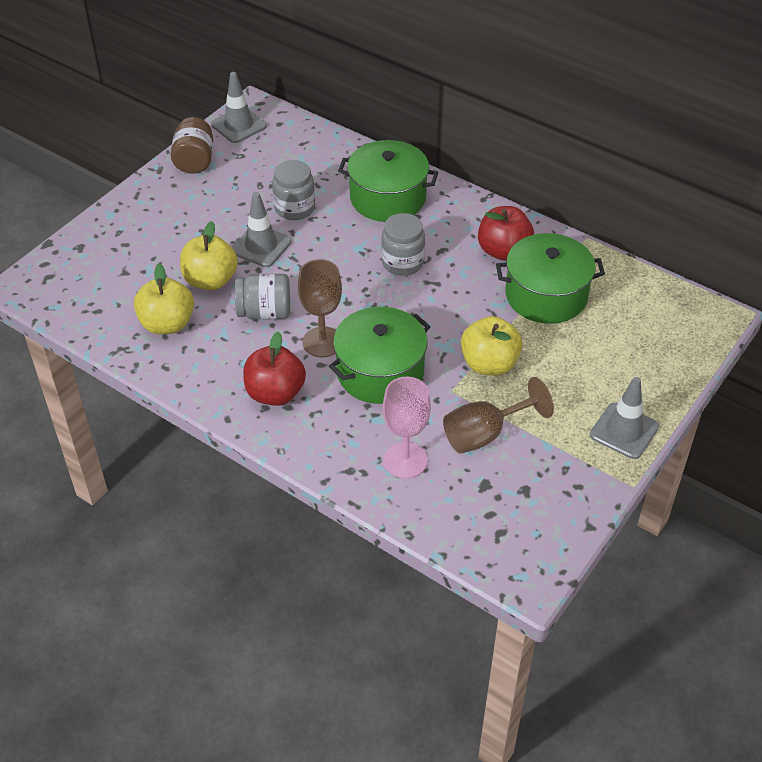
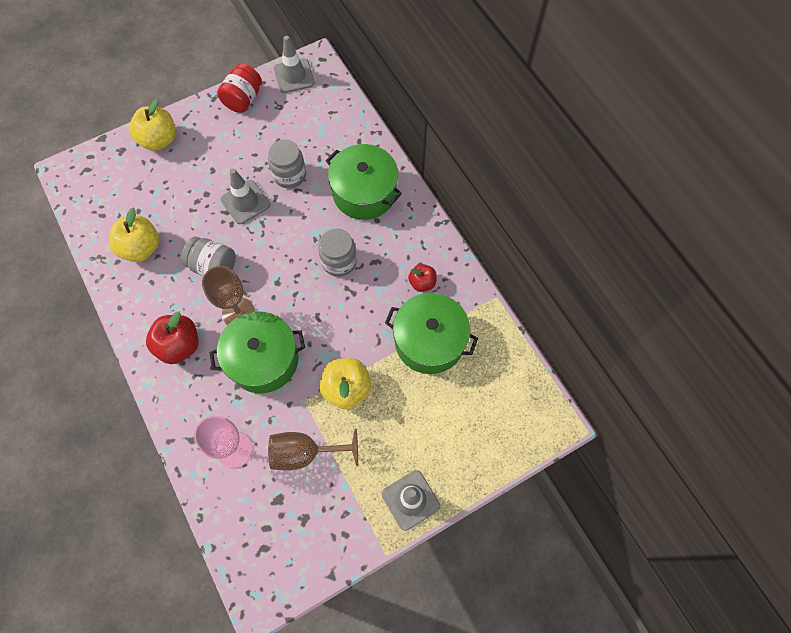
camera: 25 degrees right, 20 degrees up
brown jar [171,117,213,174] -> red jar [217,63,262,113]
yellow apple [180,221,238,290] -> yellow apple moved to [129,99,176,151]
red apple [478,206,534,261] -> red apple [408,264,437,292], size x0.59

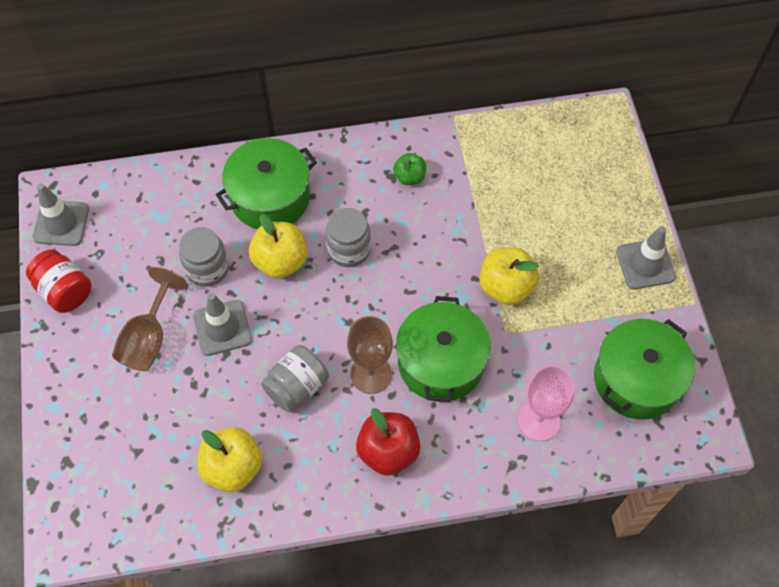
camera: 70 degrees left, 5 degrees down
yellow apple [129,99,176,151] -> yellow apple moved to [249,214,308,279]
brown goblet [268,429,358,471] -> brown goblet moved to [112,267,187,371]
green pot [385,293,478,374] -> green pot moved to [594,319,695,420]
red apple [408,264,437,292] -> green apple [393,153,426,185]

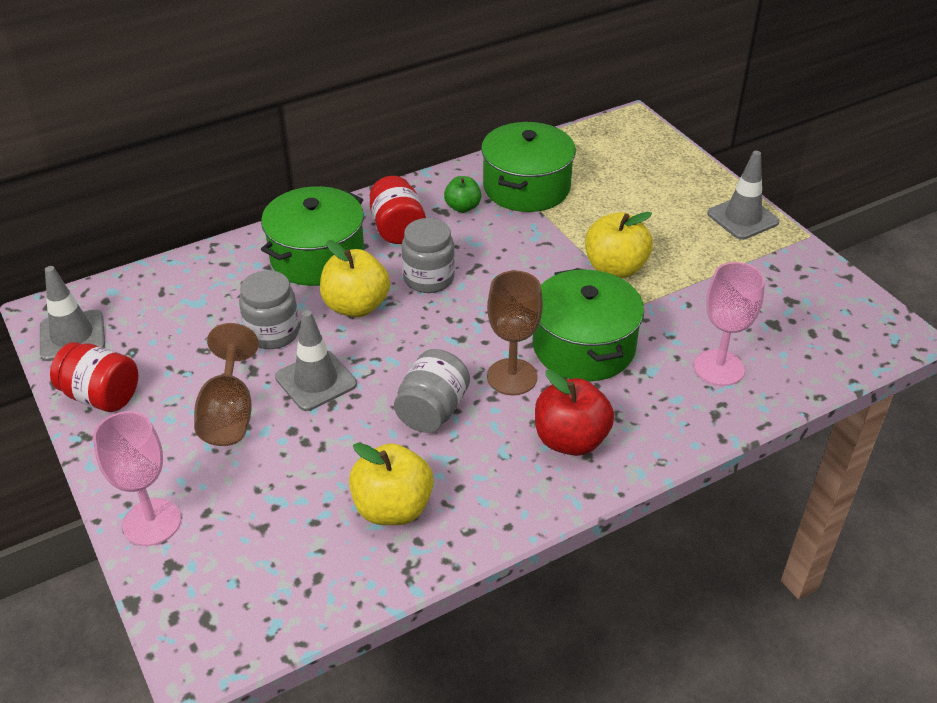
camera: 20 degrees left, 20 degrees down
green pot [594,319,695,420] -> green pot moved to [481,122,576,212]
none -> pink goblet [93,411,181,546]
none -> red jar [370,176,426,244]

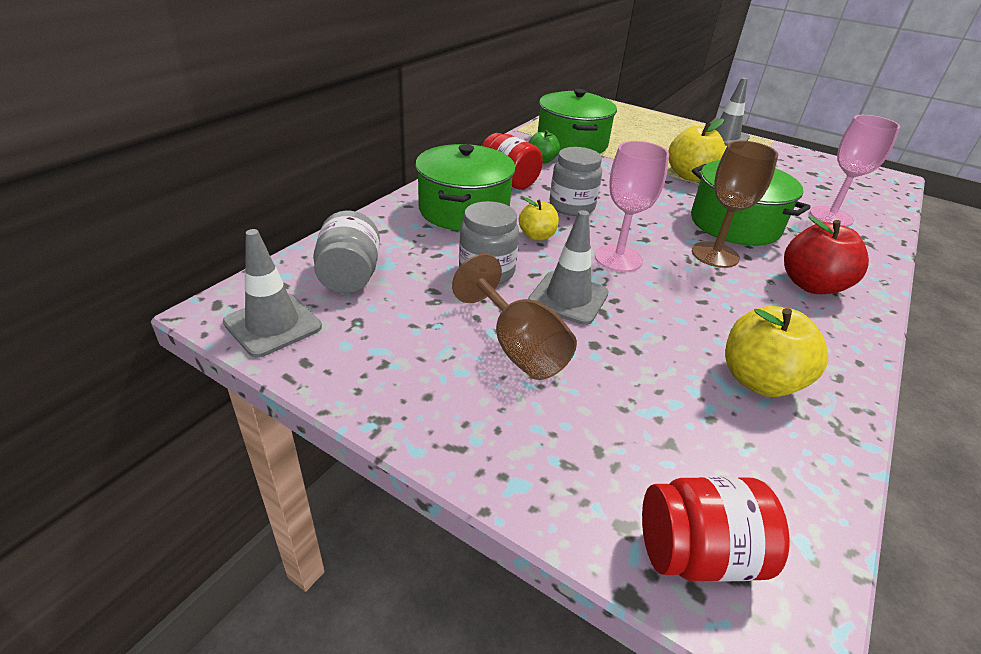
camera: 30 degrees left, 5 degrees down
red jar [50,342,138,412] -> red jar moved to [642,477,790,582]
pink goblet [93,411,181,546] -> pink goblet moved to [595,141,669,272]
yellow apple [320,240,390,317] -> yellow apple [519,197,559,241], size x0.59
grey jar [394,349,470,433] -> grey jar moved to [313,211,380,293]

